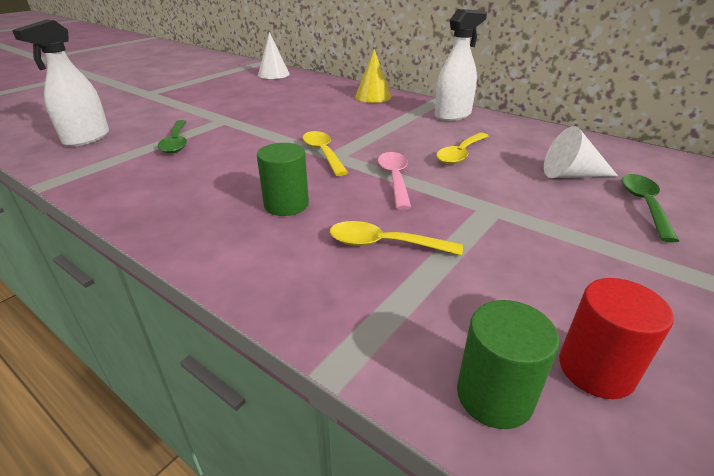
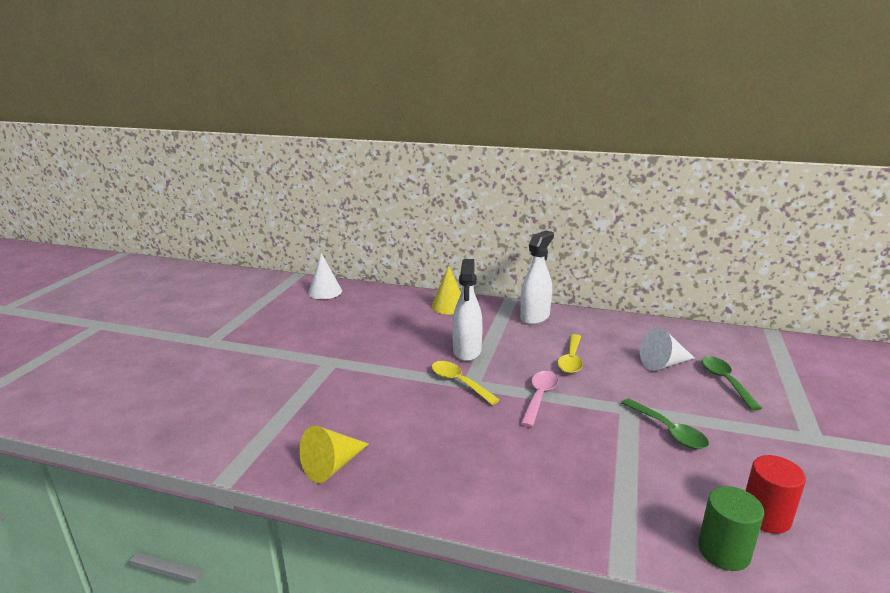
camera: 20 degrees left, 10 degrees down
white spray bottle [12,19,109,147] -> white spray bottle moved to [452,259,483,361]
green spoon [158,120,187,153] -> green spoon moved to [622,399,709,449]
green cylinder [257,143,309,216] -> none
yellow spoon [330,221,463,256] -> none
pink spoon [378,152,411,210] -> pink spoon turned 45 degrees clockwise [520,371,559,427]
none -> yellow cone [299,426,369,483]

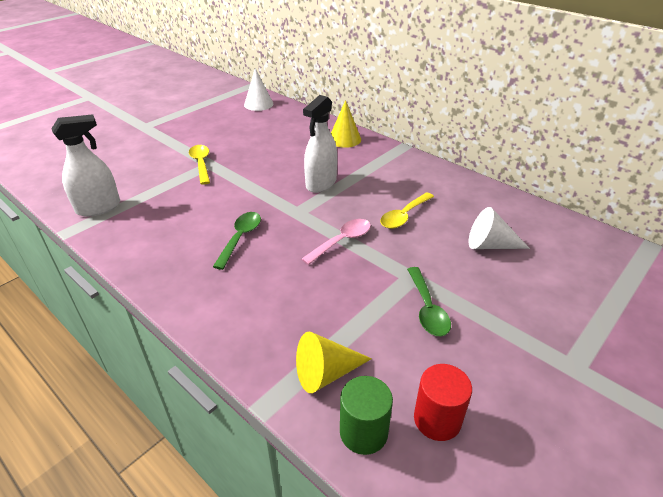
camera: 25 degrees right, 15 degrees up
yellow cone [299,426,369,483] -> yellow cone moved to [296,332,372,393]
yellow spoon [431,361,500,405] -> yellow spoon moved to [189,145,210,185]
white spray bottle [520,230,554,325] -> white spray bottle moved to [52,114,120,217]
green spoon [702,356,762,411] -> green spoon moved to [213,212,261,270]

